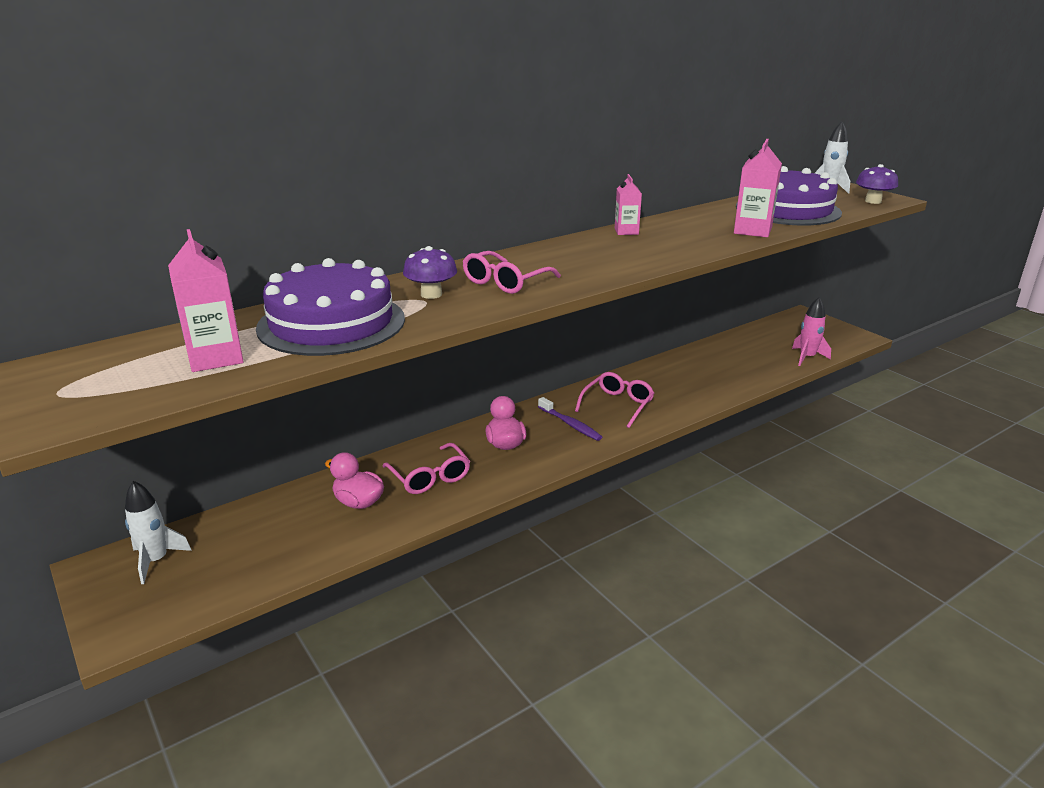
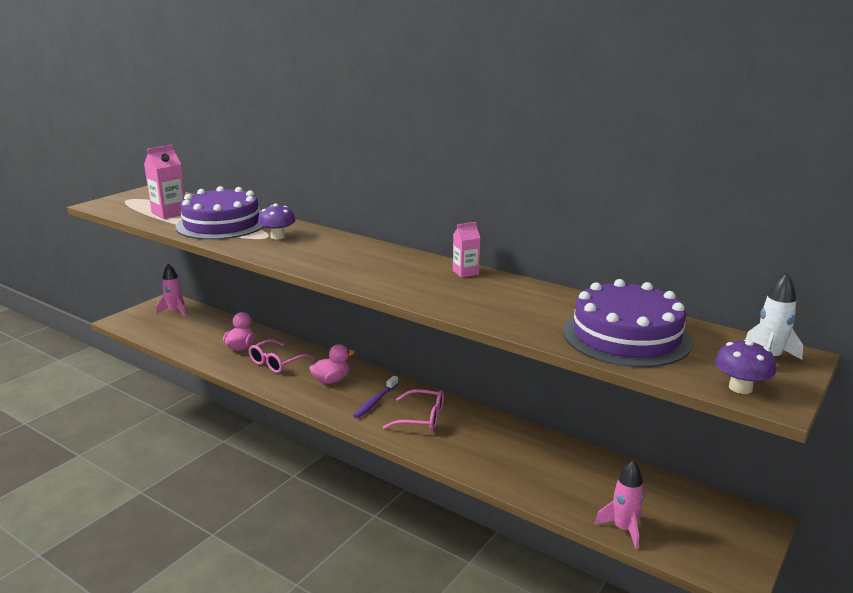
camera: 70 degrees right, 5 degrees down
white rocket [125,481,192,584] -> pink rocket [157,264,186,317]
pink glasses [463,251,561,294] -> none
pink carton [734,139,782,237] -> none

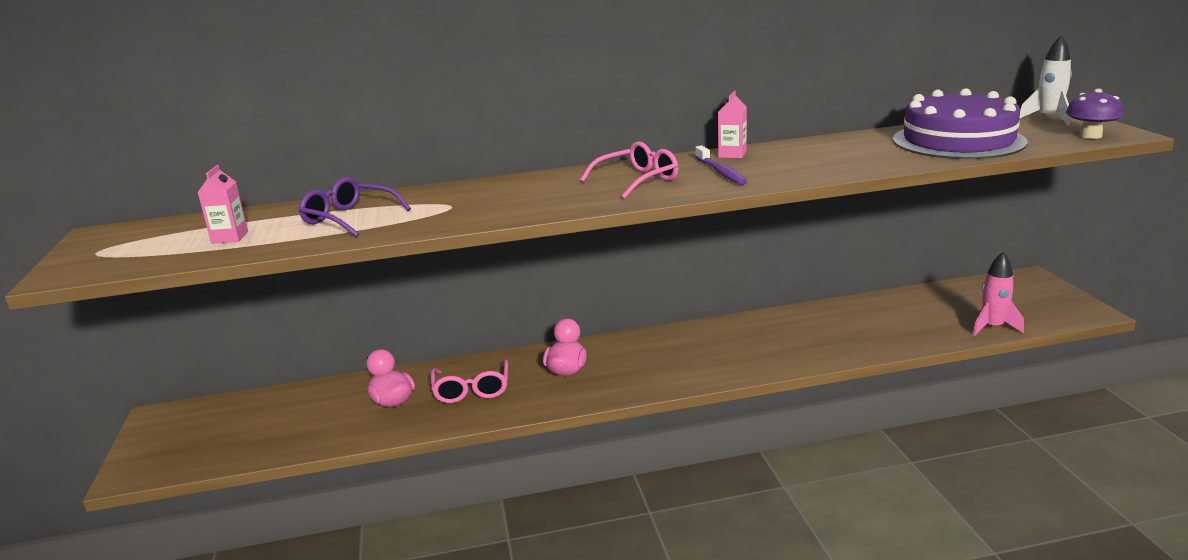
camera: 45 degrees left, 0 degrees up
pink carton [144,145,185,219] -> pink carton [197,165,248,244], size x0.63
pink rocket [157,264,186,317] -> none
purple cake [176,186,264,240] -> purple glasses [299,177,411,237]
purple mushroom [258,204,296,240] -> none
purple toothbrush [353,376,398,418] -> purple toothbrush moved to [695,146,747,185]
pink glasses [383,389,444,431] -> pink glasses moved to [580,141,678,199]

